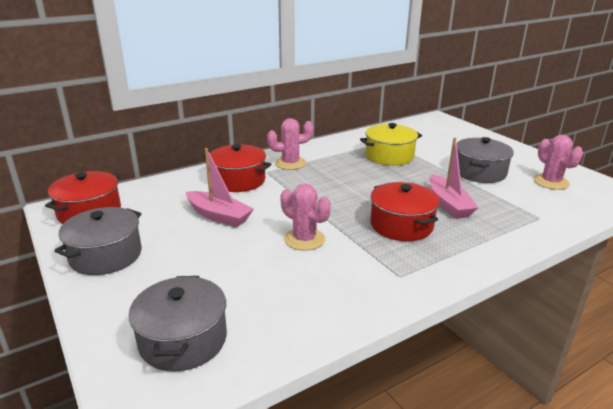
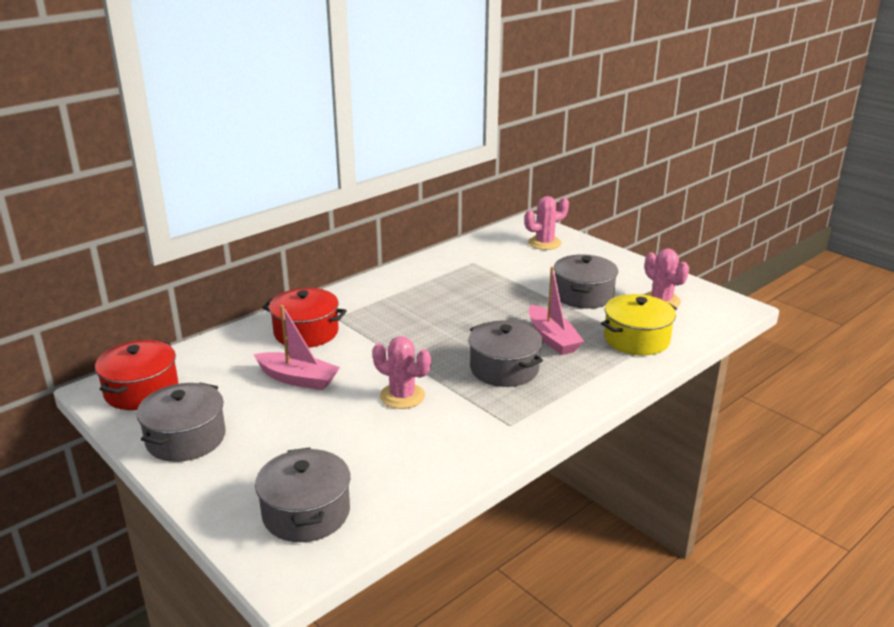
camera: 10 degrees left, 0 degrees up
pink cactus [267,118,313,170] -> pink cactus moved to [524,196,569,250]
yellow pot [360,123,422,166] -> yellow pot moved to [601,294,677,355]
red pot [370,182,440,241] -> grey pot [469,320,543,387]

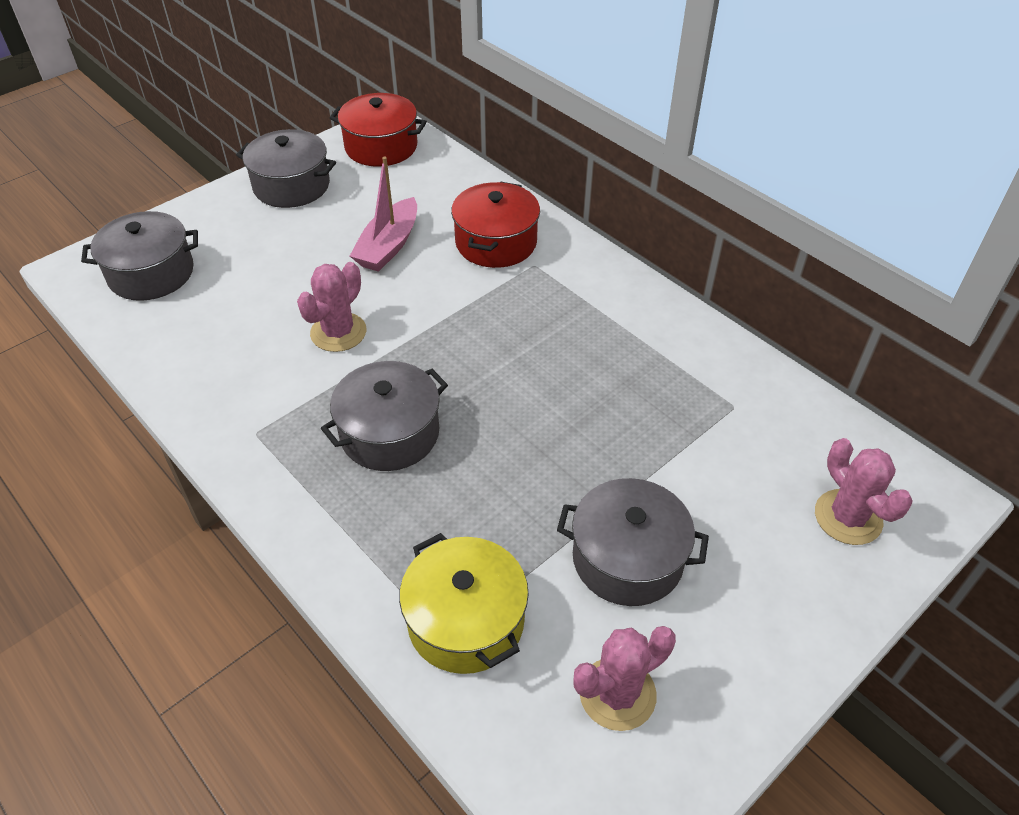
camera: 90 degrees right, 20 degrees up
pink boat [529,266,584,355] -> none

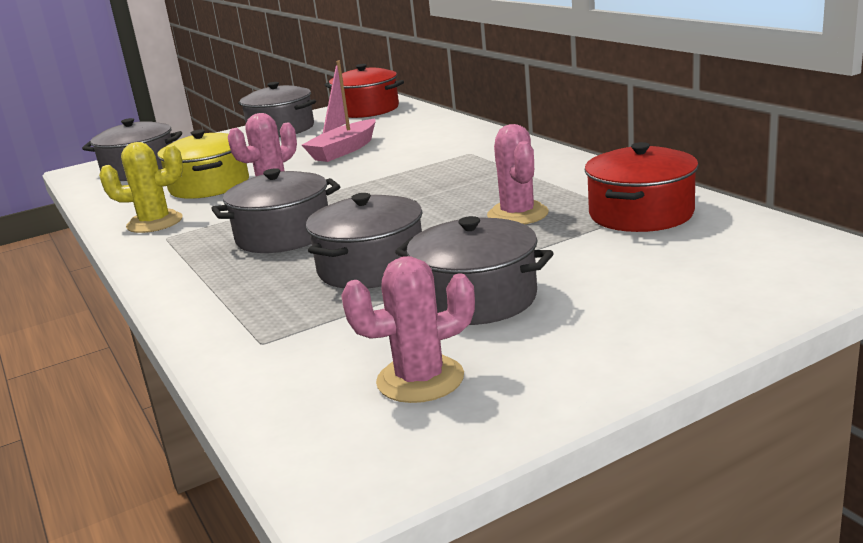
camera: 15 degrees right, 25 degrees down
yellow pot [399,533,529,674] -> yellow pot moved to [157,129,249,199]
red pot [451,182,540,268] -> red pot moved to [585,142,698,232]
pink cactus [815,438,913,545] -> pink cactus moved to [487,124,549,224]
none -> yellow cactus [99,142,183,233]
none -> grey pot [306,193,422,289]

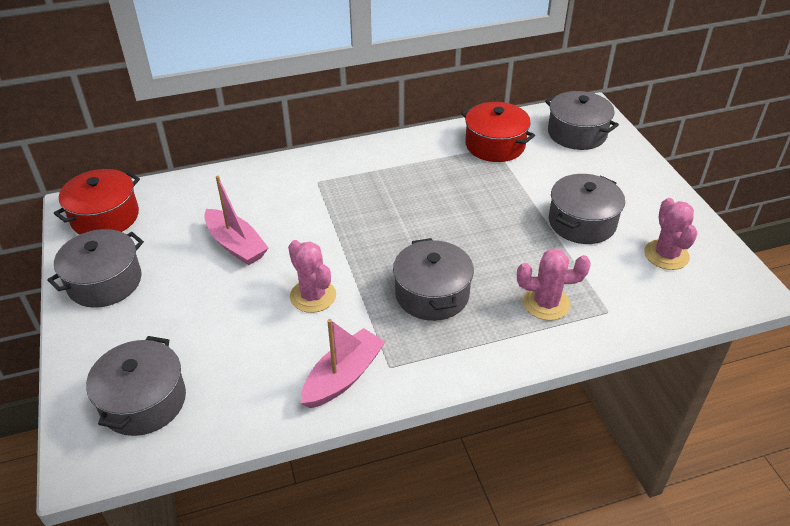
camera: 80 degrees left, 20 degrees up
yellow cactus [99,142,183,233] -> pink boat [301,319,385,408]
yellow pot [157,129,249,199] -> none
grey pot [306,193,422,289] -> grey pot moved to [545,91,619,150]
pink cactus [487,124,549,224] -> pink cactus moved to [517,249,591,321]

